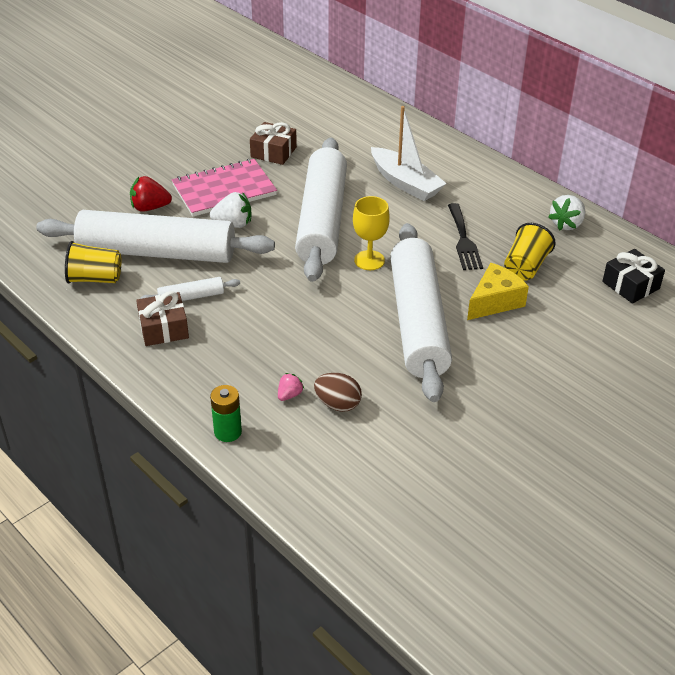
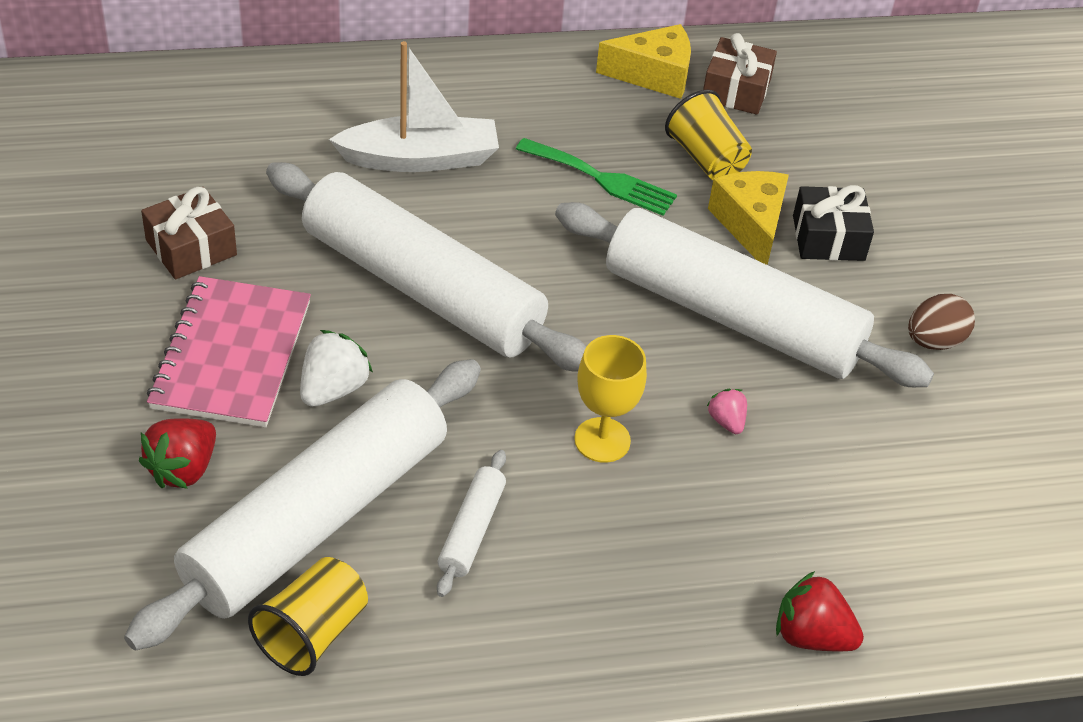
camera: 60 degrees left, 5 degrees up
brown gift [136,291,189,346] -> brown gift moved to [703,33,777,115]
green battery [210,385,242,442] -> red strawberry [776,571,864,651]
pink strawberry [278,373,304,401] -> pink strawberry moved to [707,389,747,434]
brown egg [314,373,362,412] -> brown egg moved to [908,294,975,350]
yellow goblet [353,196,390,270] -> yellow goblet moved to [574,335,647,463]
black fork [448,203,483,270] -> green fork [516,138,677,216]
white strawberry [548,195,585,231] -> yellow cheese [596,24,691,99]
black gift [602,249,665,304] -> black gift moved to [793,185,874,261]

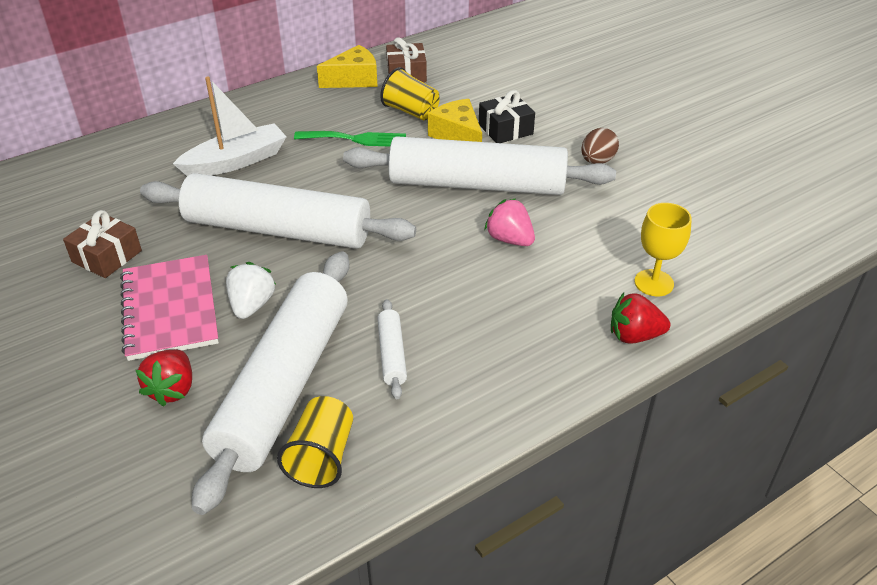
camera: 20 degrees left, 5 degrees down
yellow goblet [574,335,647,463] -> yellow goblet moved to [634,203,692,296]
pink strawberry [707,389,747,434] -> pink strawberry [484,199,535,246], size x1.69

